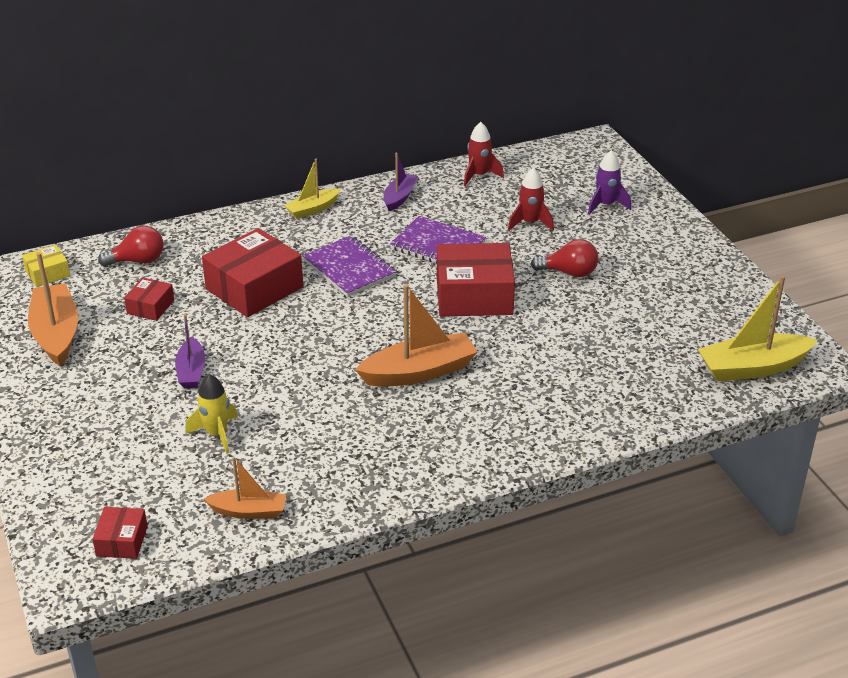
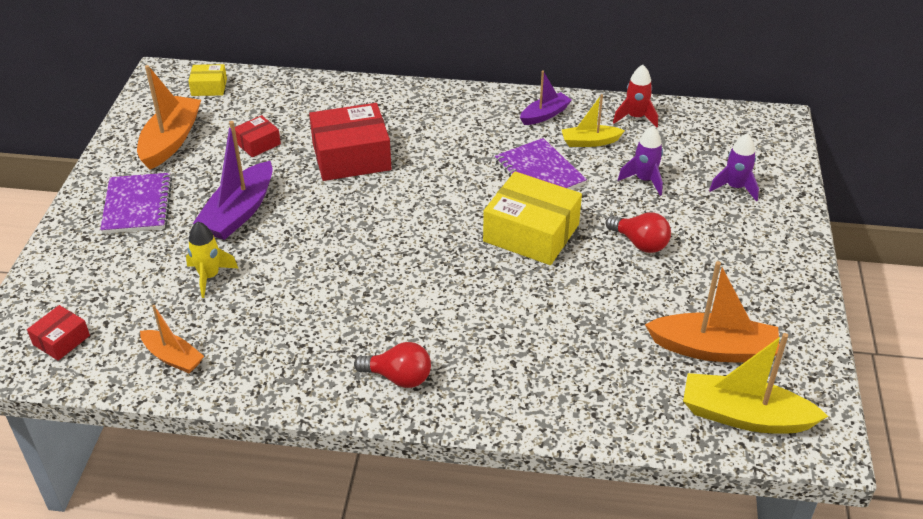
camera: 30 degrees right, 5 degrees up
red light bulb [98,226,164,267] -> red light bulb moved to [354,342,431,388]
purple boat [175,314,205,388] -> purple boat [193,121,273,240], size x1.69
yellow boat [284,159,340,219] -> yellow boat moved to [562,94,625,147]
purple notebook [302,236,397,297] -> purple notebook moved to [100,173,172,234]
orange boat [355,284,478,387] -> orange boat moved to [645,261,779,363]
red box [437,243,515,316] -> yellow box [483,171,582,265]
red rocket [508,168,554,231] -> purple rocket [618,126,663,196]

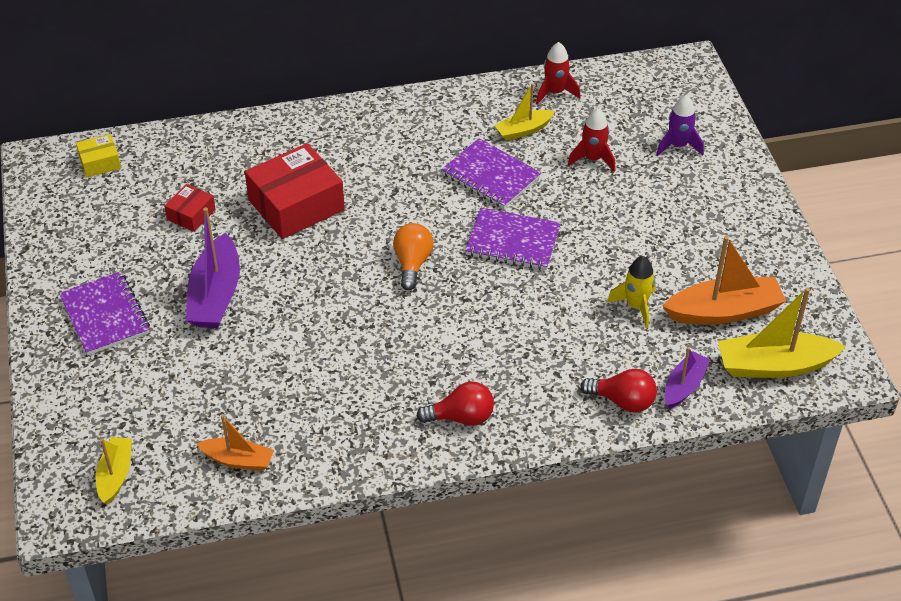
camera: 20 degrees left, 5 degrees up
red box [27,305,90,361] -> yellow boat [96,437,132,505]
orange boat [137,65,201,170] -> none
yellow rocket [186,221,239,298] -> yellow rocket moved to [607,256,656,328]
yellow box [483,171,582,265] -> purple notebook [465,208,561,270]
purple boat [520,71,572,125] -> purple boat moved to [665,347,710,409]
red light bulb [606,212,671,253] -> red light bulb moved to [580,369,657,413]
purple rocket [618,126,663,196] -> red rocket [568,108,616,172]
none -> orange light bulb [393,223,433,290]

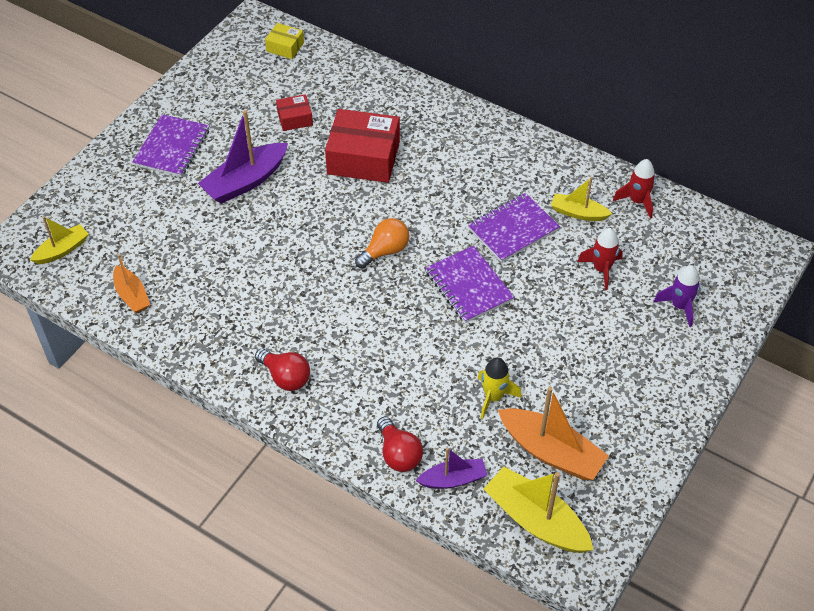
camera: 45 degrees right, 5 degrees up
purple notebook [441,138,541,209] -> purple notebook turned 60 degrees clockwise [468,193,560,263]

